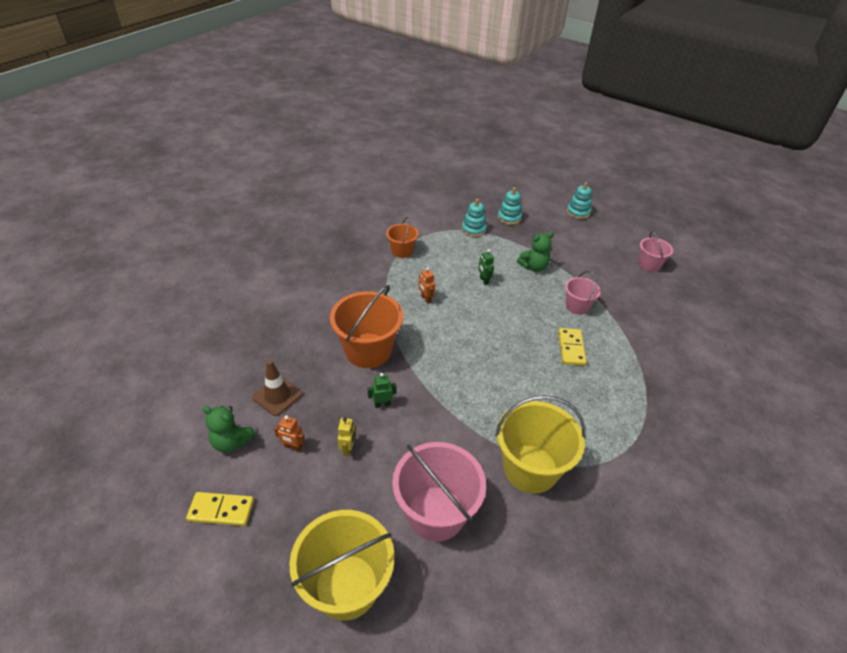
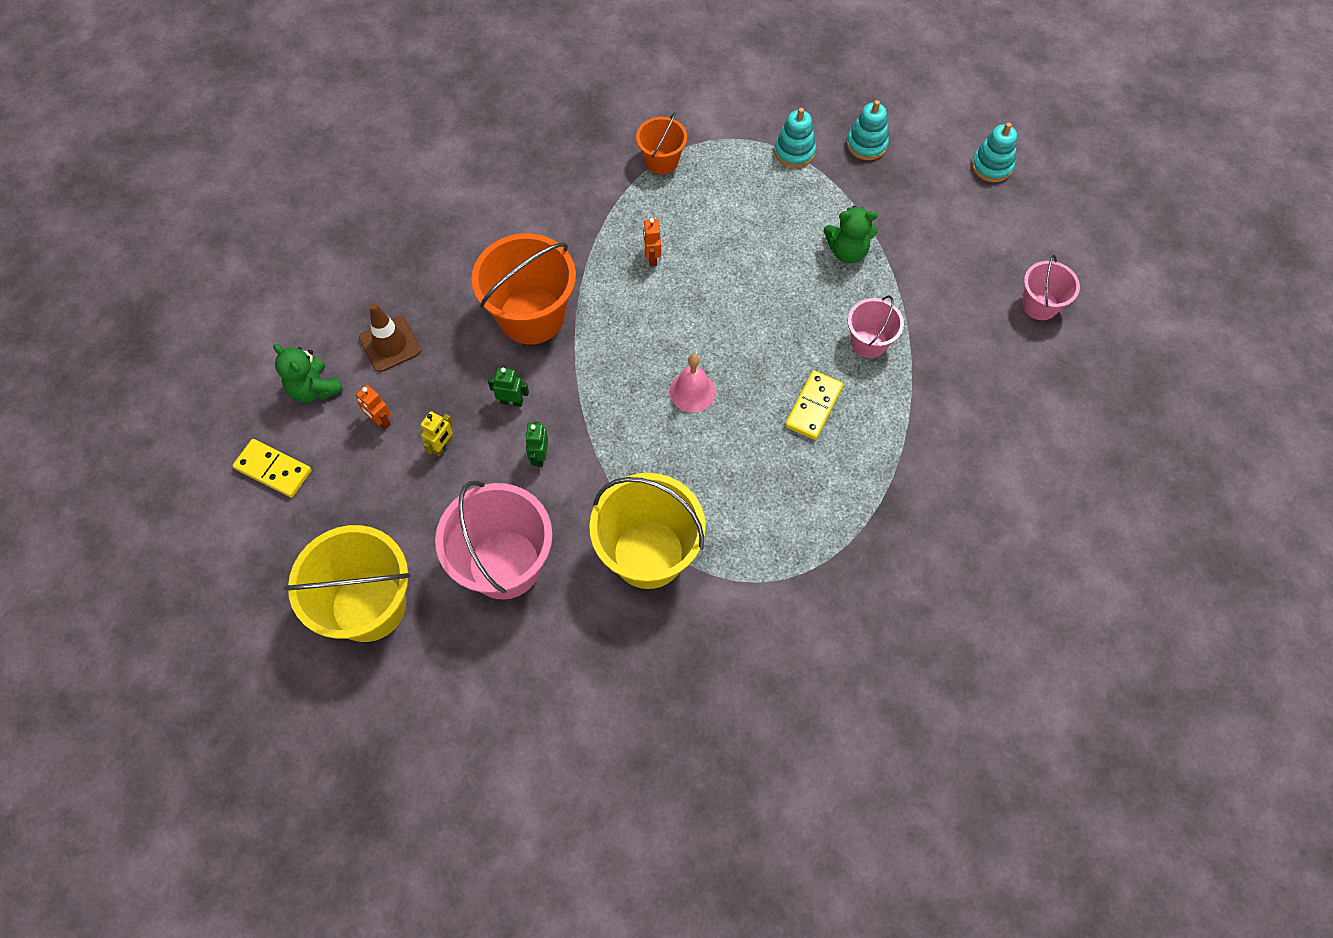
camera: 25 degrees right, 20 degrees up
green robot [478,249,494,285] -> green robot moved to [525,422,548,467]
none -> pink bell [669,354,716,412]

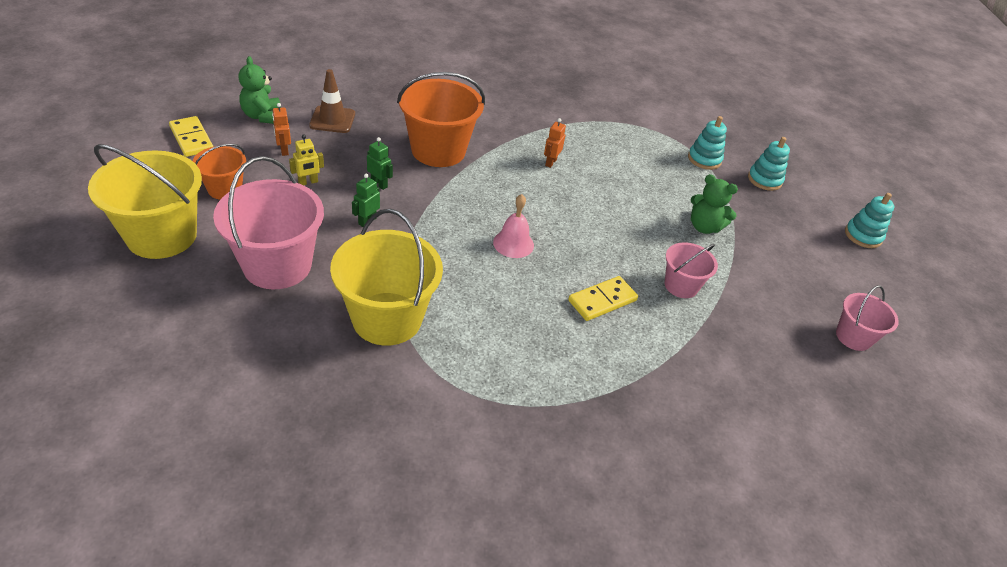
camera: 25 degrees right, 20 degrees down
orange bucket [636,112,687,174] -> orange bucket moved to [193,144,246,200]

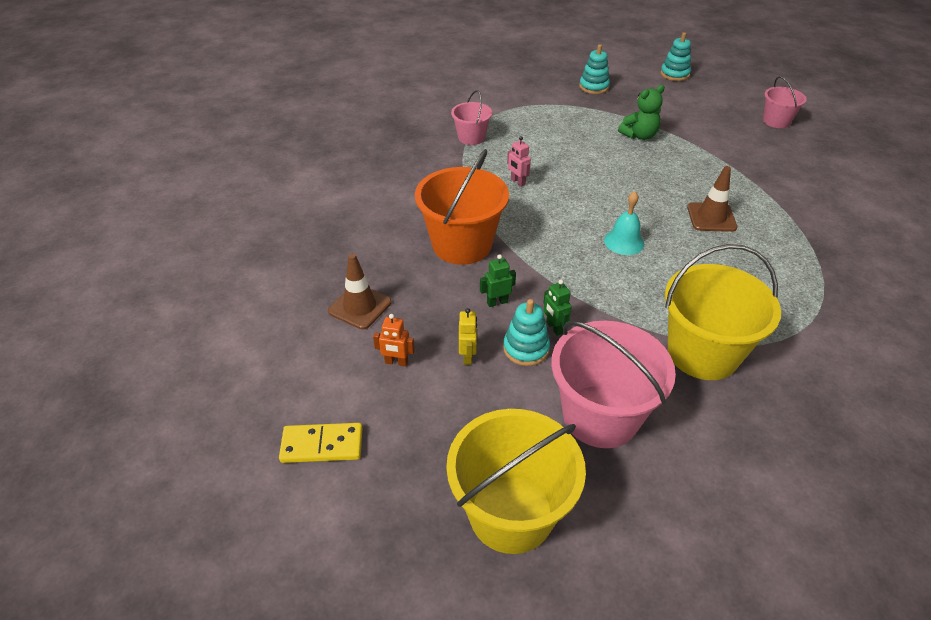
camera: 55 degrees left, 0 degrees up
orange bucket [193,144,246,200] -> none
green teddy bear [238,56,281,124] -> none
pink bell [493,194,534,258] -> turquoise bell [604,191,644,255]
orange robot [544,118,566,168] -> pink robot [507,136,531,187]
yellow domino [568,276,638,321] -> brown traffic cone [687,166,737,232]
pink bucket [665,242,718,298] -> pink bucket moved to [451,90,492,145]
turquoise stacking toy [688,116,727,170] -> turquoise stacking toy moved to [503,299,550,366]

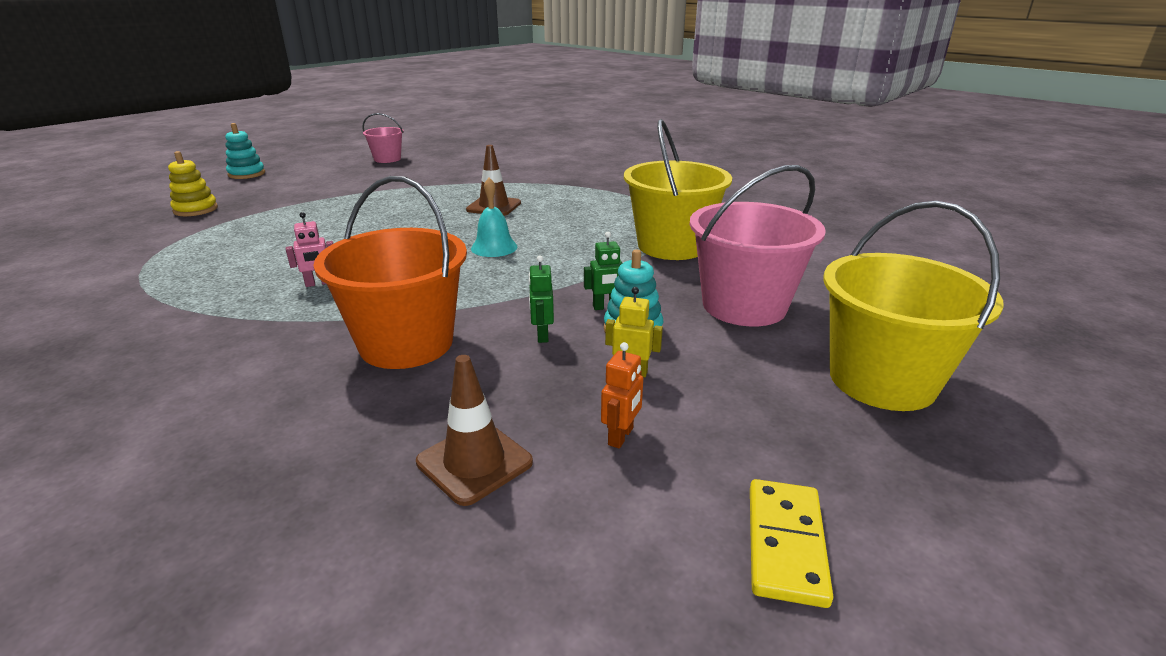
camera: 75 degrees left, 15 degrees down
pink bucket [451,90,492,145] -> none
turquoise stacking toy [579,44,610,94] -> yellow stacking toy [168,151,218,216]
green teddy bear [618,85,665,140] -> none

